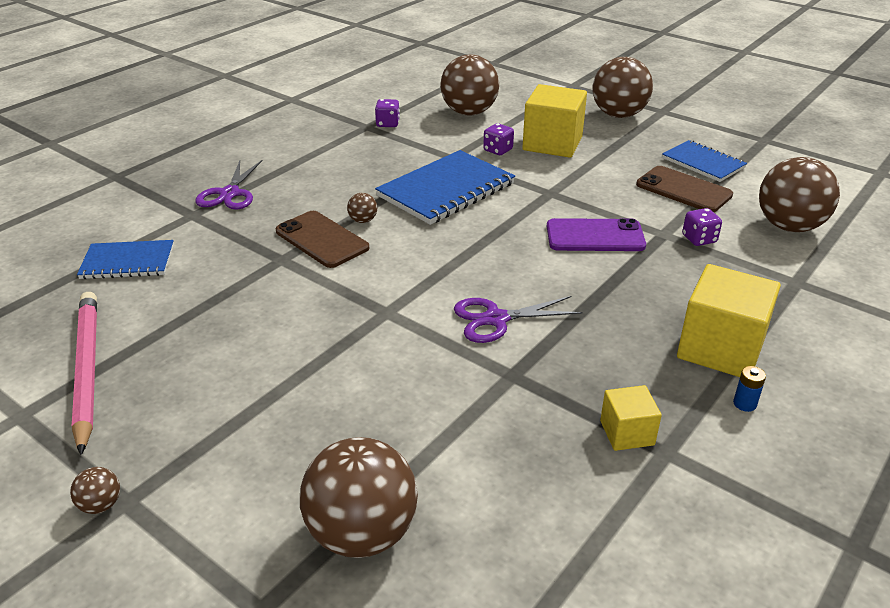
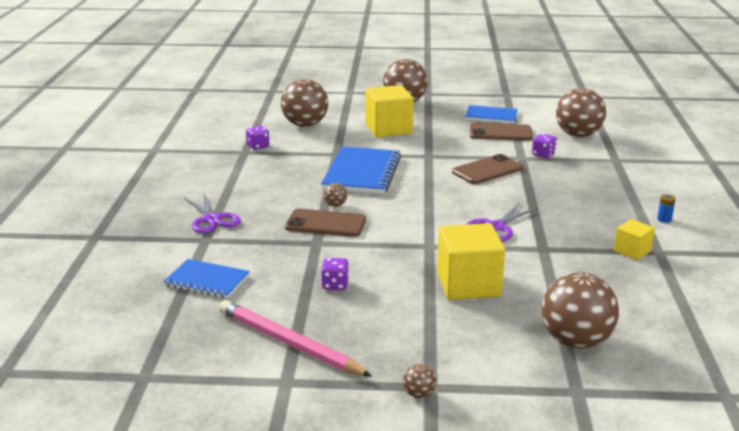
camera: 35 degrees left, 10 degrees down
blue notebook [77,240,174,279] -> blue notebook turned 60 degrees clockwise [163,259,250,298]
purple dice [483,123,514,155] -> purple dice moved to [321,258,349,290]
purple phone [547,218,646,251] -> brown phone [452,154,523,184]
yellow cube [677,264,781,377] -> yellow cube moved to [437,223,505,300]

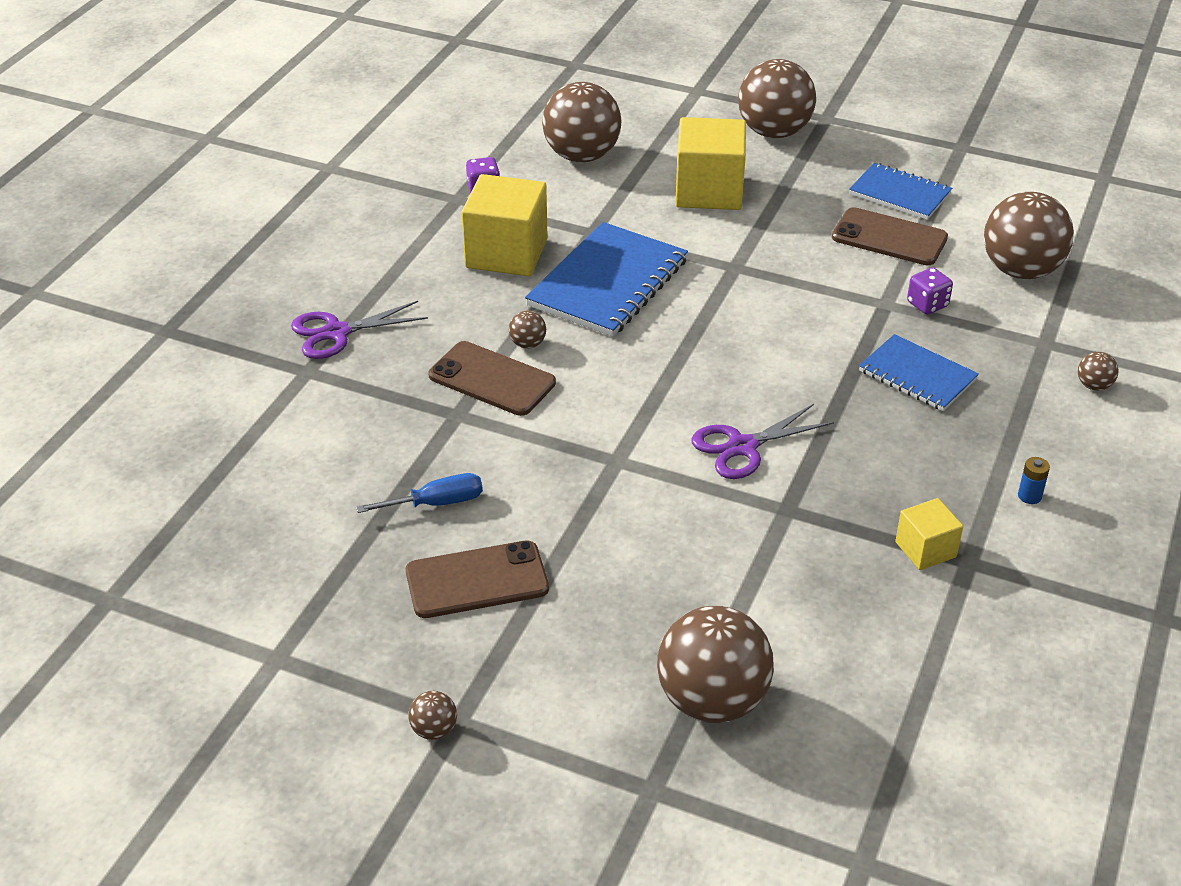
camera: 20 degrees right, 15 degrees up
blue notebook [163,259,250,298] -> blue notebook moved to [859,334,979,411]
purple scissors [184,194,241,233] -> purple scissors turned 75 degrees clockwise [291,301,428,359]
pink pencil [219,300,372,377] -> none
purple dice [321,258,349,290] -> blue screwdriver [356,473,483,513]
yellow cube [437,223,505,300] -> yellow cube moved to [462,174,548,276]
brown phone [452,154,523,184] -> brown phone moved to [406,541,549,618]
none -> brown ball [1078,352,1119,391]

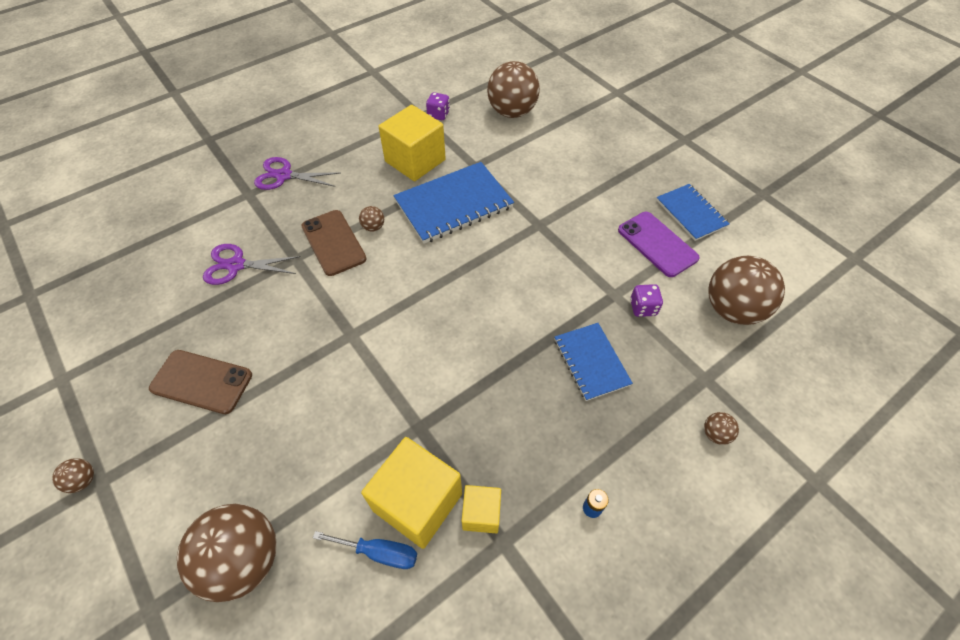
camera: 30 degrees right, 15 degrees up
blue screwdriver [356,473,483,513] -> blue screwdriver moved to [313,531,417,569]
yellow cube [675,117,746,210] -> yellow cube moved to [361,437,462,549]
purple scissors [691,404,834,479] -> purple scissors moved to [203,244,301,285]
brown ball [738,59,816,138] -> none
brown phone [832,207,948,265] -> purple phone [618,212,700,277]

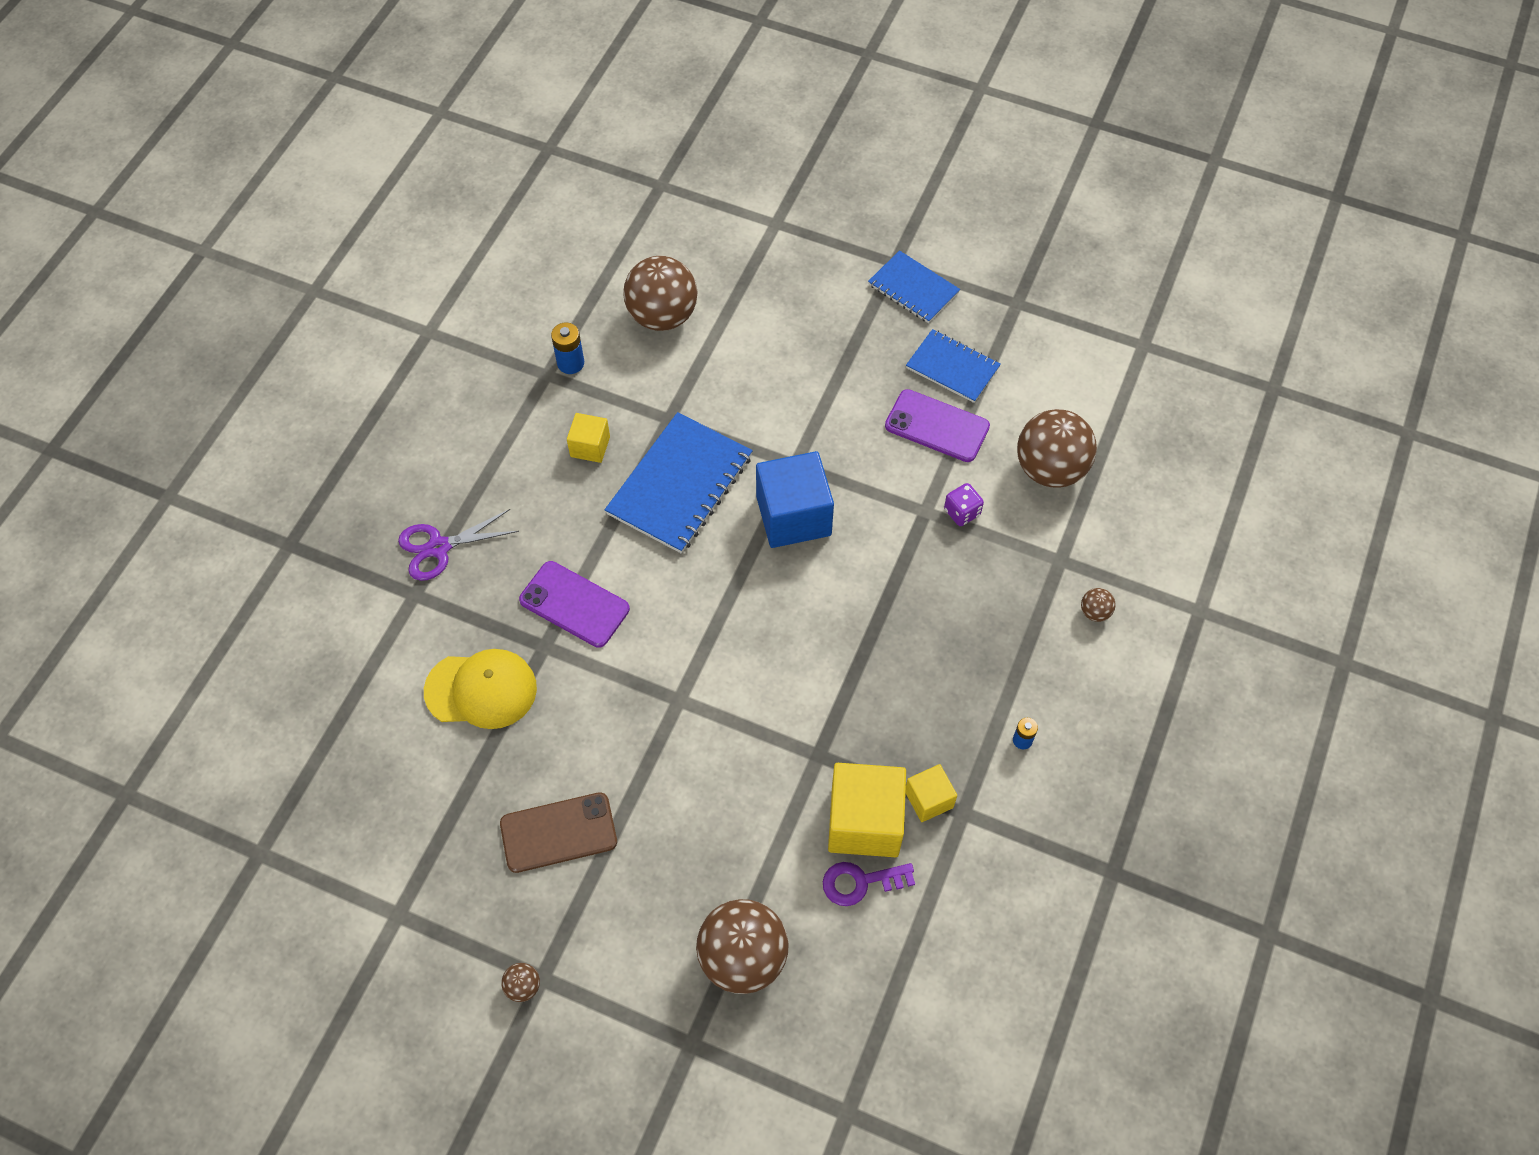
camera: 30 degrees left, 5 degrees up
purple scissors [203,244,301,285] -> yellow cap [424,649,537,729]
brown phone [301,210,367,276] -> purple phone [519,561,630,648]
blue screwdriver [313,531,417,569] -> purple key [823,862,915,906]
brown ball [359,206,384,232] -> none
yellow cube [379,105,446,181] -> yellow cube [567,413,610,463], size x0.53
purple dice [426,92,450,120] -> blue battery [551,323,584,374]
blue notebook [554,323,633,401] -> blue notebook moved to [868,250,960,323]
none -> blue cube [756,451,834,548]

